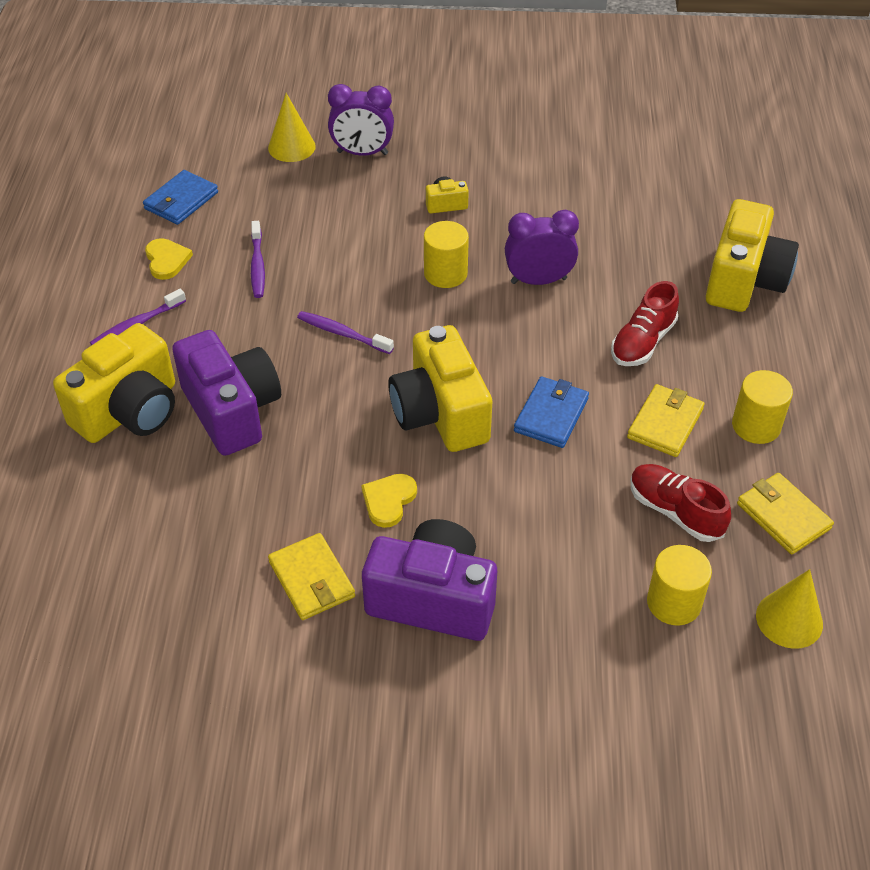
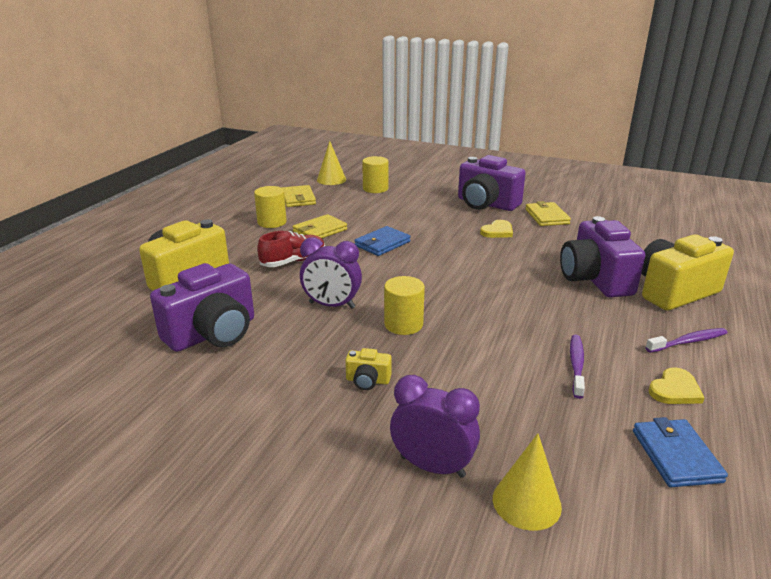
camera: 160 degrees left, 20 degrees down
blue wallet [143,170,218,225] -> blue wallet turned 60 degrees counterclockwise [633,417,728,487]
yellow heart [145,238,193,280] -> yellow heart turned 135 degrees counterclockwise [648,367,705,404]
purple toothbrush [297,311,394,354] -> none
yellow camera [388,325,492,452] -> none
red shoe [631,464,731,542] -> none
none -> purple camera [150,263,254,352]

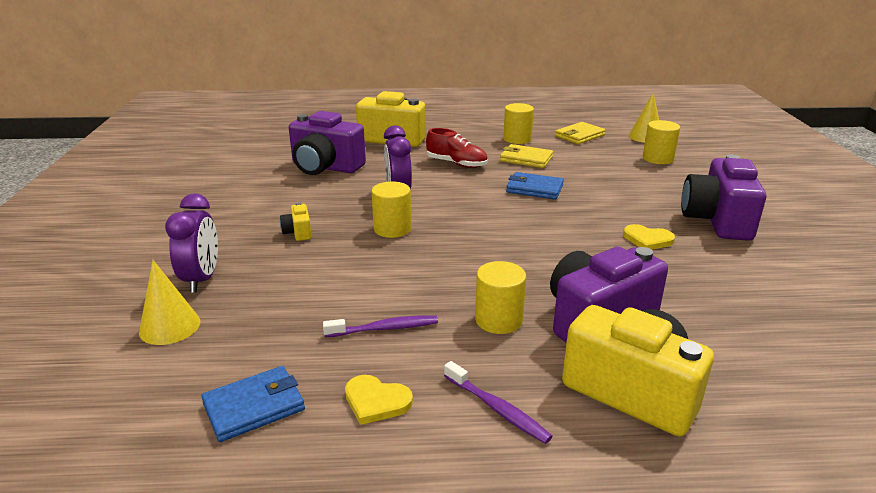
camera: 65 degrees right, 0 degrees up
yellow wallet [525,201,571,226] -> none
none -> yellow cylinder [475,261,526,334]

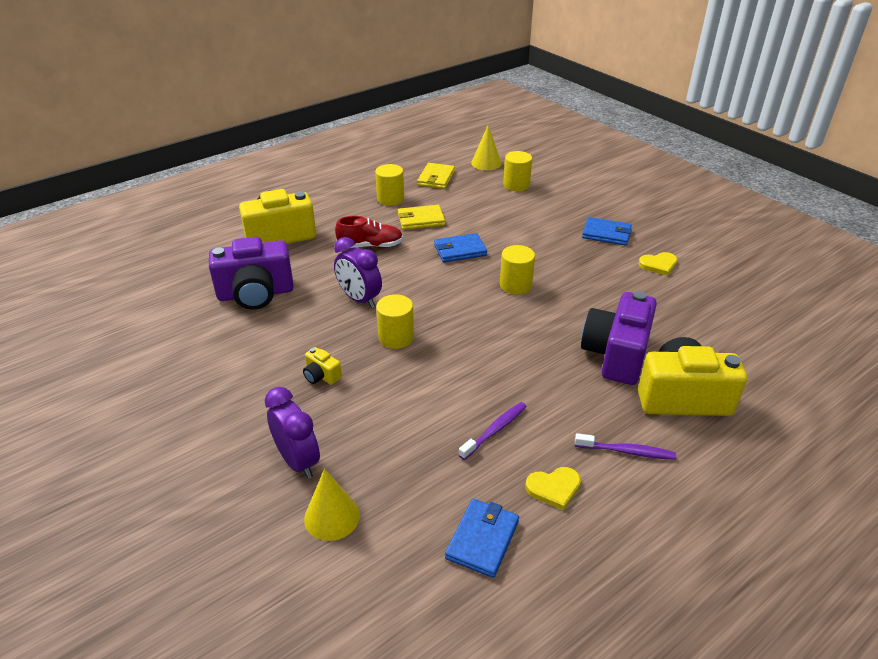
camera: 35 degrees left, 10 degrees up
yellow cylinder [475,261,526,334] -> yellow cylinder moved to [500,245,535,295]
yellow heart [623,224,675,250] -> yellow heart moved to [638,252,678,276]
purple camera [681,154,766,241] -> blue wallet [582,217,632,246]

